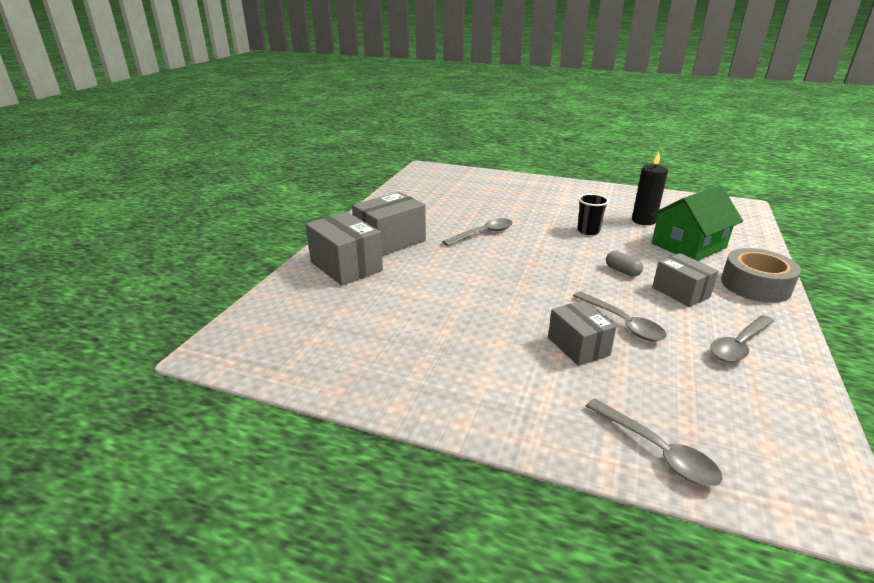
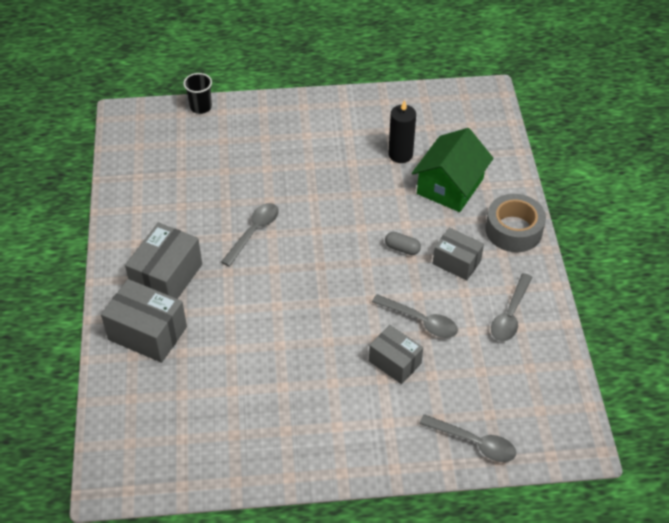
camera: 25 degrees left, 20 degrees up
black cup [577,194,609,235] -> black cup moved to [183,73,212,114]

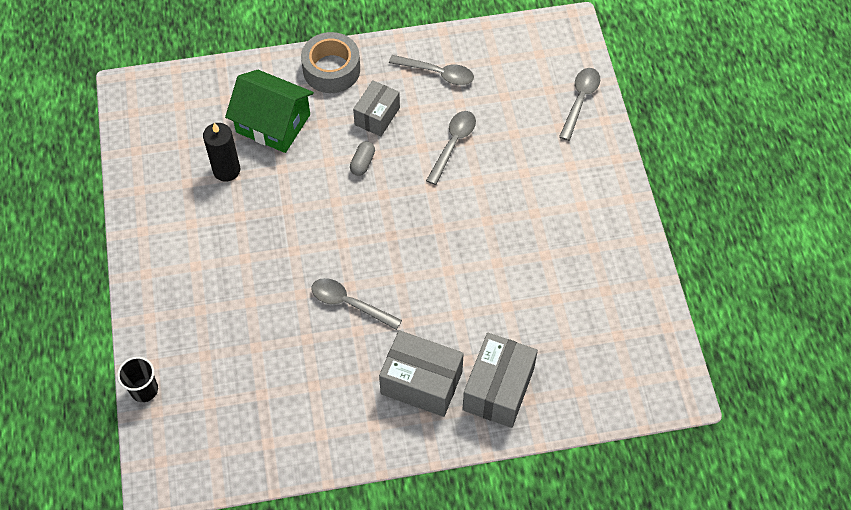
camera: 95 degrees left, 10 degrees up
grey box [369,325,423,384] -> none

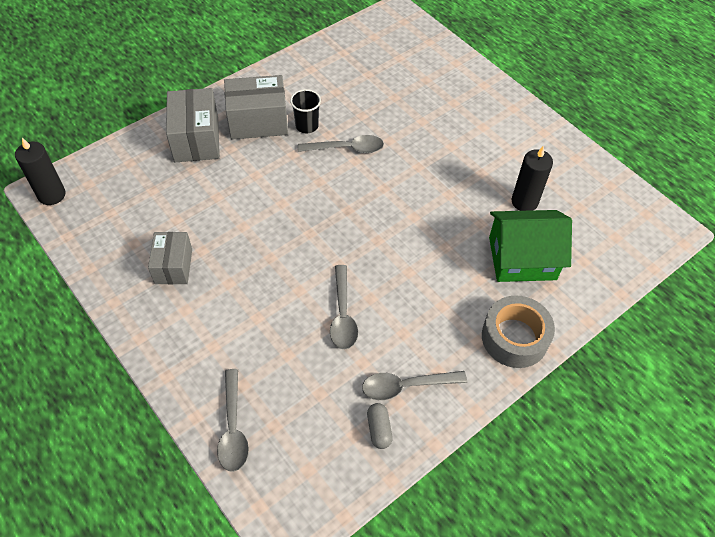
camera: 150 degrees right, 5 degrees down
black cup [117,357,158,402] -> black cup moved to [290,89,321,133]
grey capsule [350,141,375,176] -> grey capsule moved to [367,403,393,449]
grey box [353,80,400,136] -> grey box moved to [148,232,192,284]
none -> black candle [15,138,65,205]

